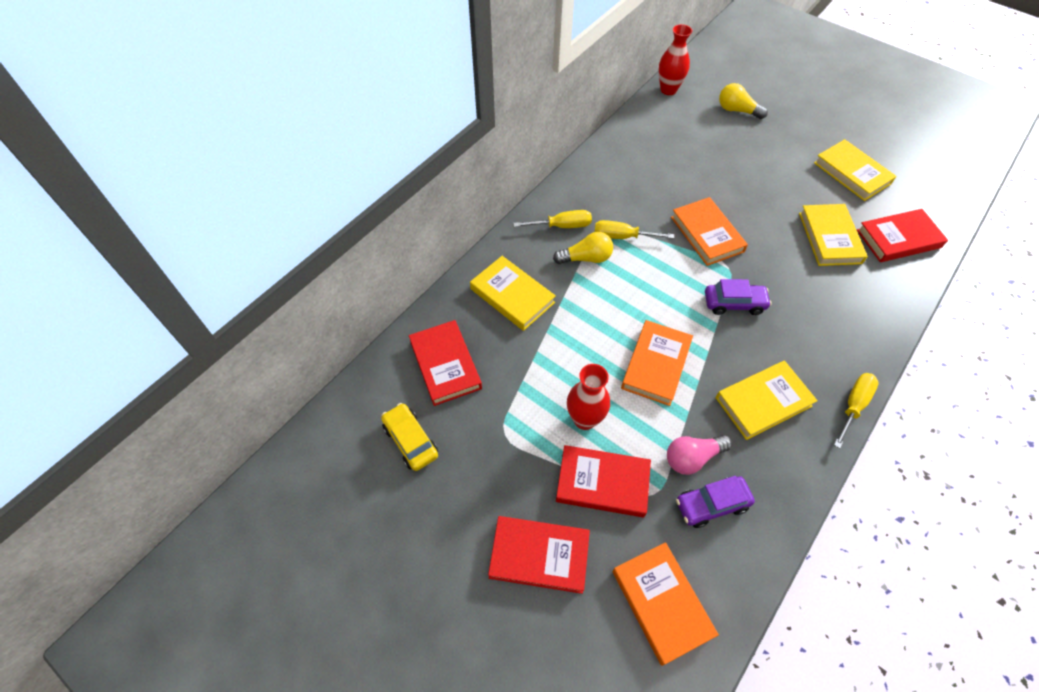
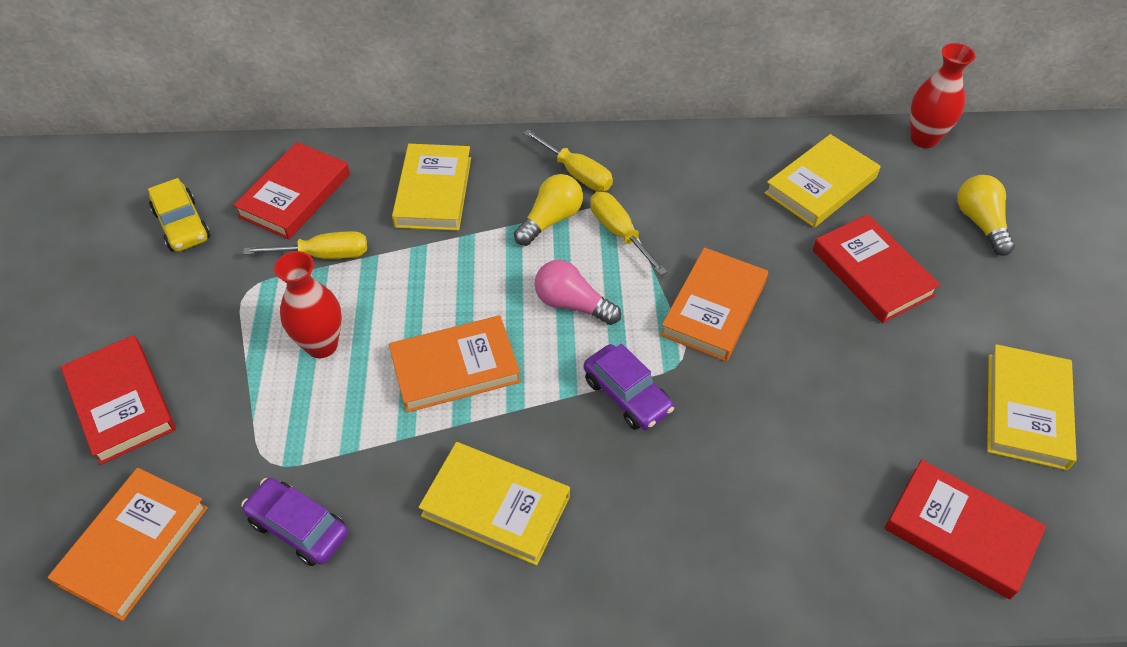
camera: 50 degrees right, 5 degrees down
yellow car [381,403,438,471] -> yellow car turned 135 degrees clockwise [148,178,210,252]
yellow light bulb [553,232,613,264] -> yellow light bulb turned 90 degrees counterclockwise [514,174,583,246]
red book [556,445,651,517] -> red book moved to [813,214,941,323]
pink light bulb [667,435,732,475] -> pink light bulb moved to [535,260,621,325]
yellow book [799,204,868,266] -> yellow book moved to [765,134,880,228]
yellow screwdriver [834,373,879,448] -> yellow screwdriver moved to [243,231,367,259]

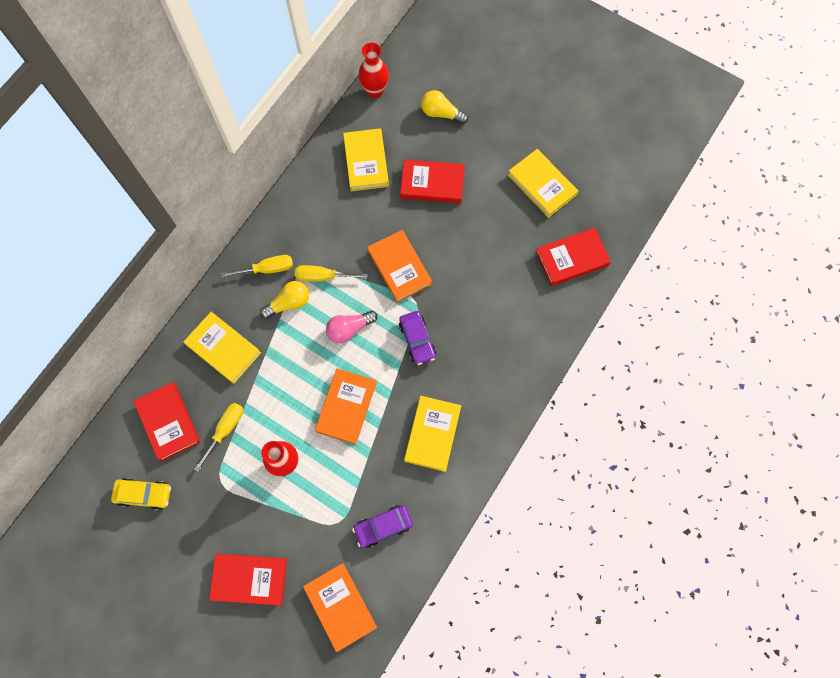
camera: 55 degrees left, 20 degrees up
yellow book [419,442,570,566] -> yellow book turned 45 degrees counterclockwise [404,396,461,472]
yellow light bulb [514,174,583,246] -> yellow light bulb turned 75 degrees clockwise [260,281,309,319]
purple car [584,344,674,430] -> purple car turned 75 degrees clockwise [399,311,436,365]

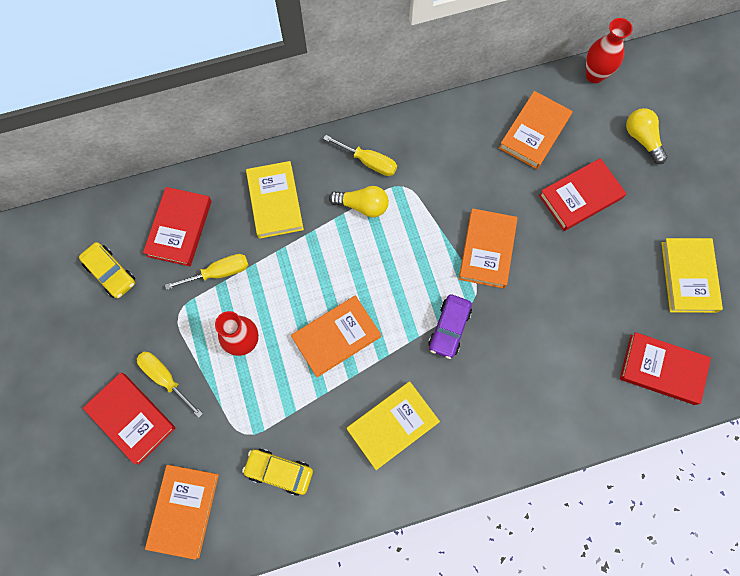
camera: 40 degrees right, 0 degrees up
yellow screwdriver [295,265,367,282] -> yellow screwdriver moved to [137,352,203,418]
pink light bulb [326,311,378,343] -> none
yellow book [343,128,389,191] -> orange book [499,91,573,169]
purple car [352,505,413,548] -> yellow car [242,449,313,496]
red book [400,159,465,204] -> red book turned 75 degrees counterclockwise [539,158,627,231]

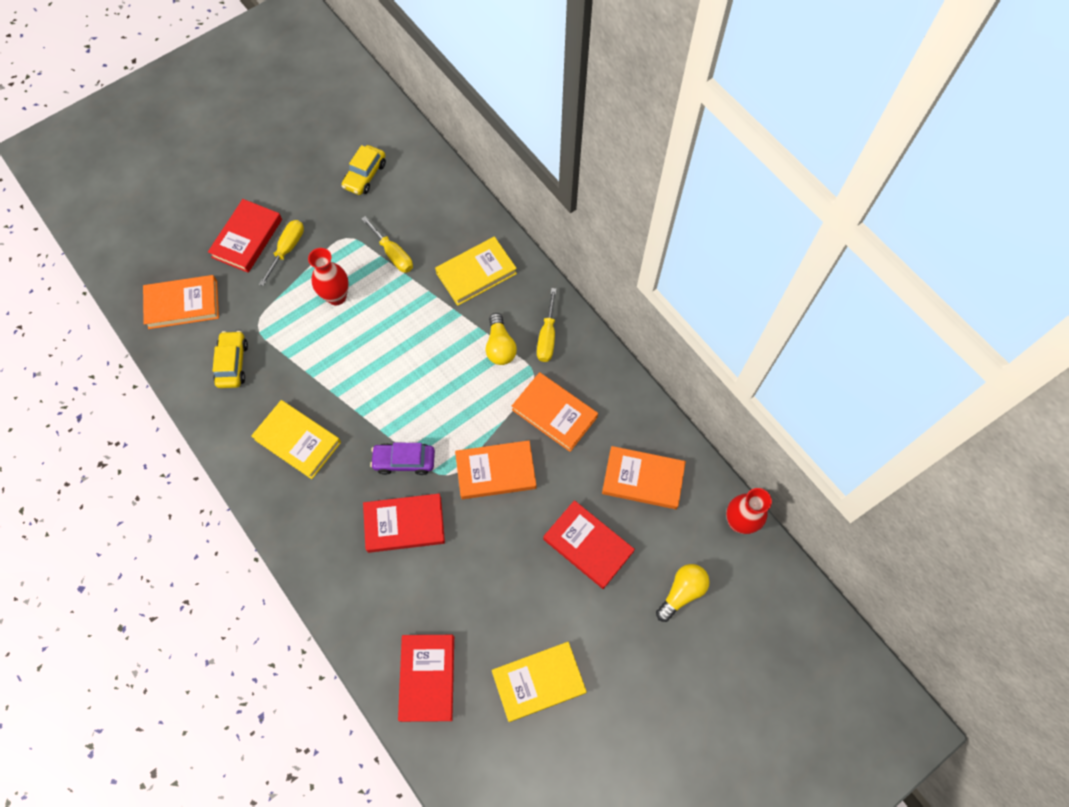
camera: 70 degrees right, 5 degrees down
red book [143,187,212,267] -> red book moved to [363,494,445,553]
orange book [291,296,381,377] -> orange book moved to [512,372,598,452]

